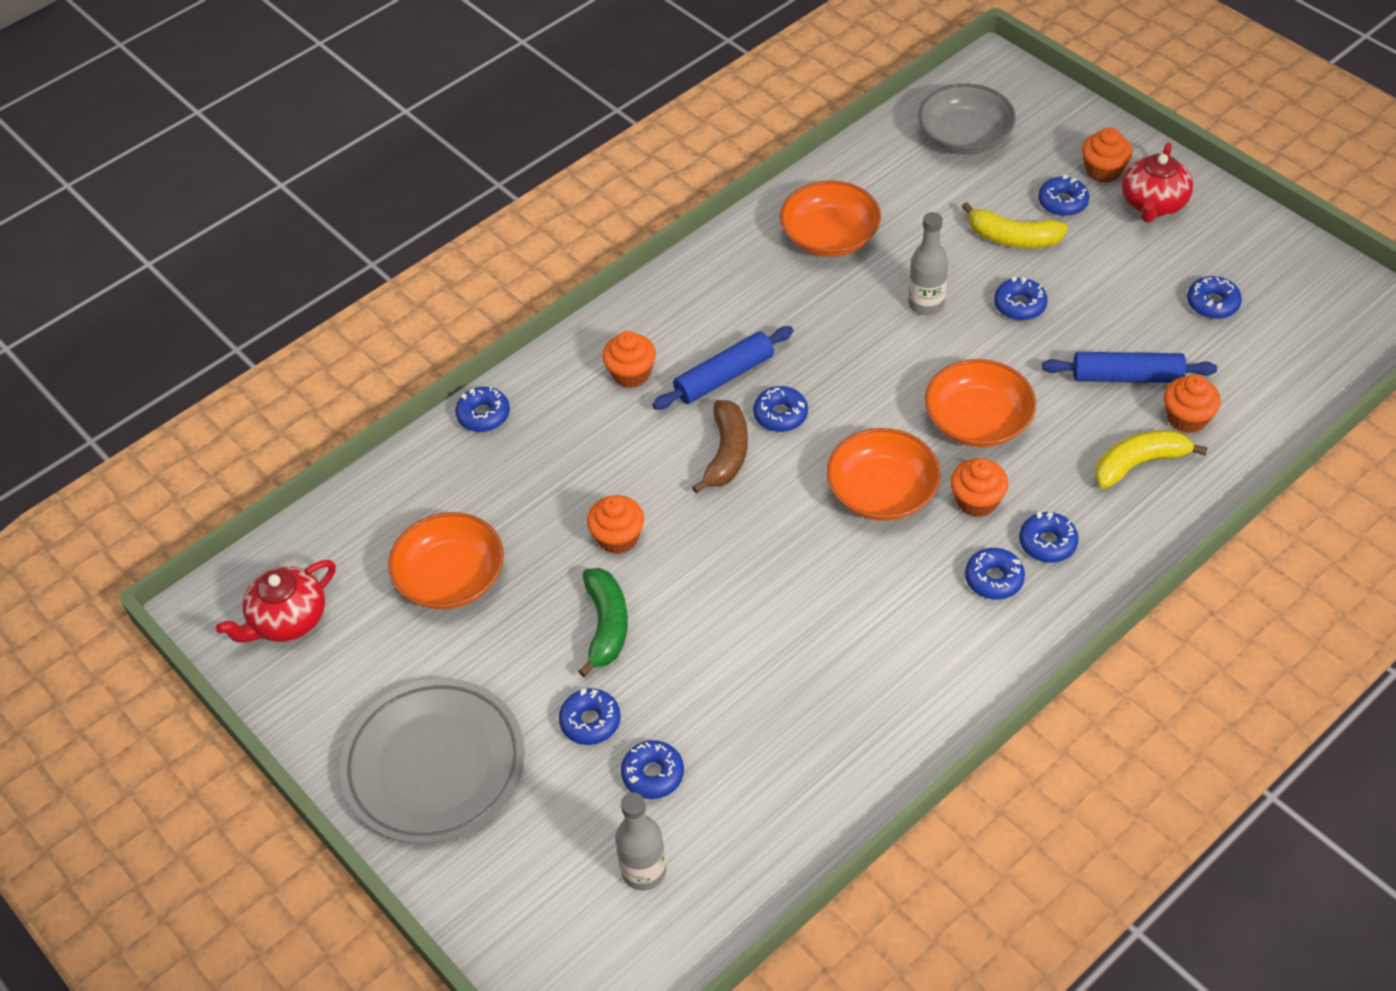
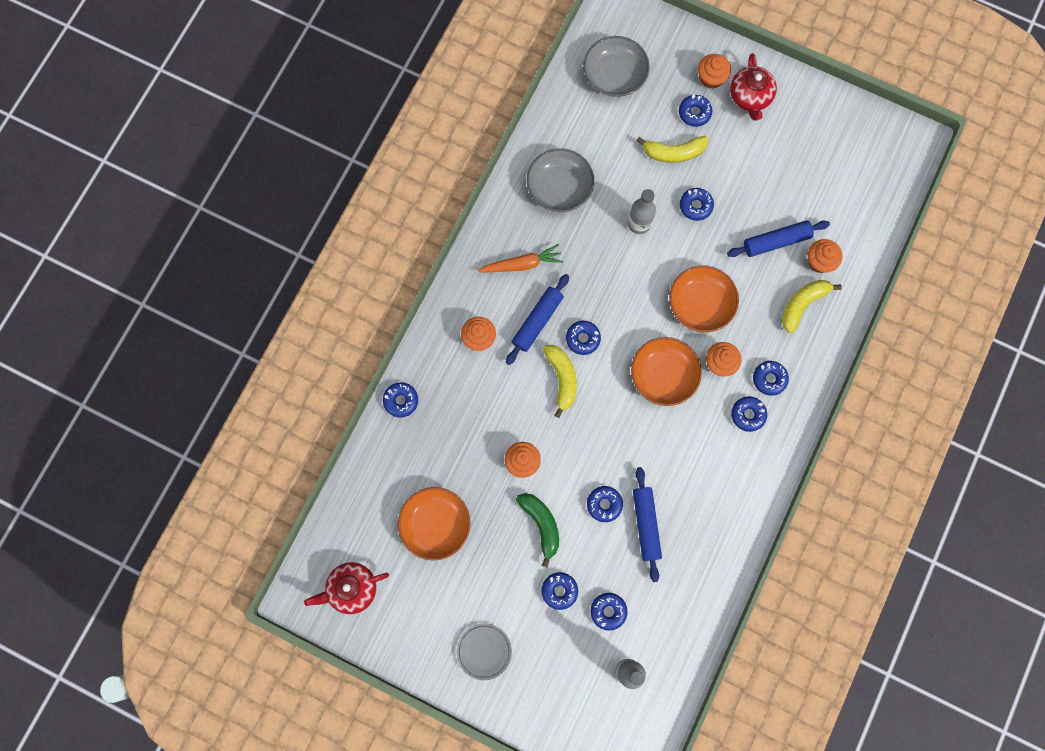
camera: 25 degrees left, 25 degrees up
red teapot [216,560,336,643] -> red teapot turned 45 degrees clockwise [304,562,389,614]
grey plate [340,678,525,844] -> grey plate [457,623,512,680], size x0.50
brown banana [692,400,748,493] -> yellow banana [543,345,577,418]
orange bowl [780,180,881,257] -> grey bowl [527,148,594,212]
blue donut [1187,276,1242,319] -> blue donut moved to [587,486,623,522]
none -> orange carrot [478,244,563,272]
none -> blue rolling pin [633,467,662,582]

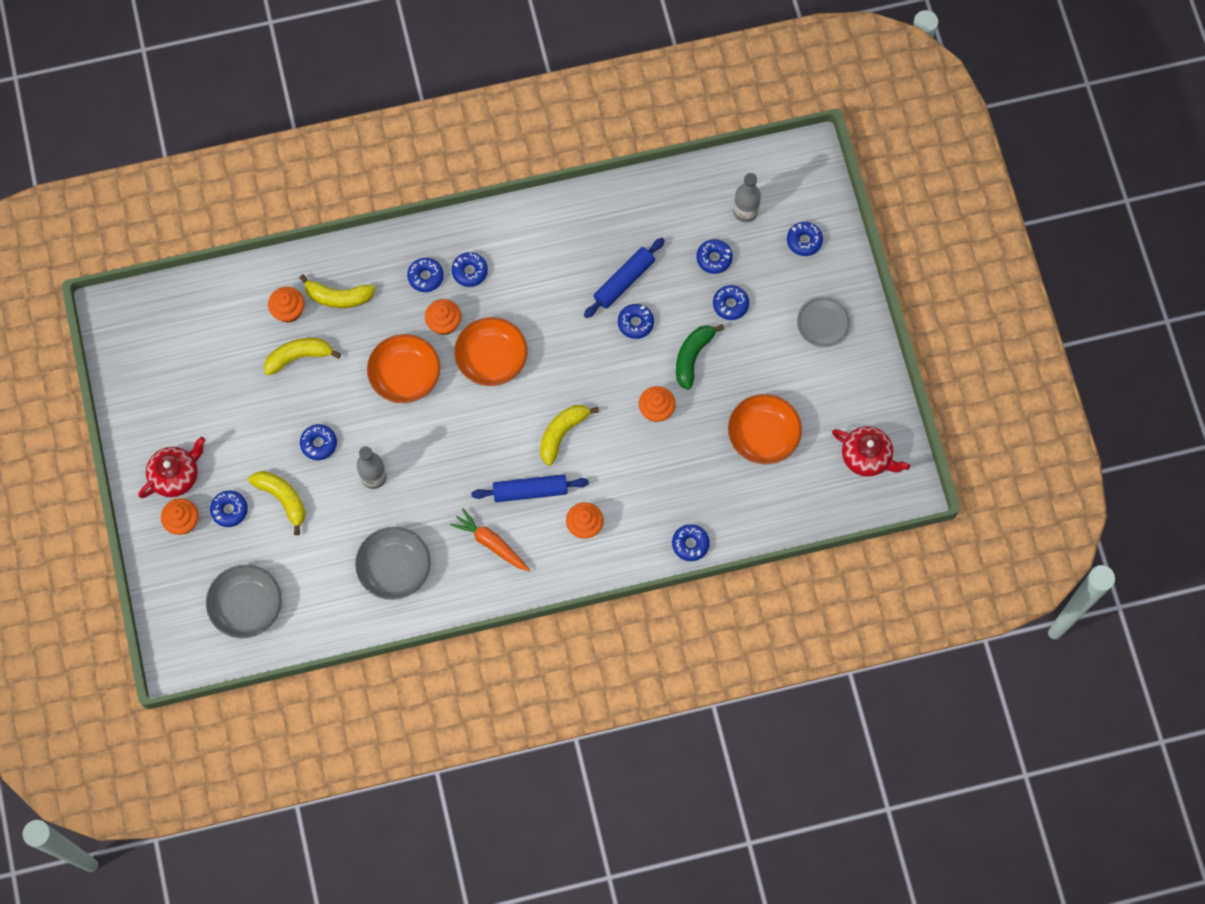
camera: 130 degrees left, 5 degrees down
blue donut [566,321,601,355] -> blue donut moved to [787,222,823,256]
blue rolling pin [727,220,830,257] -> yellow banana [264,338,341,376]

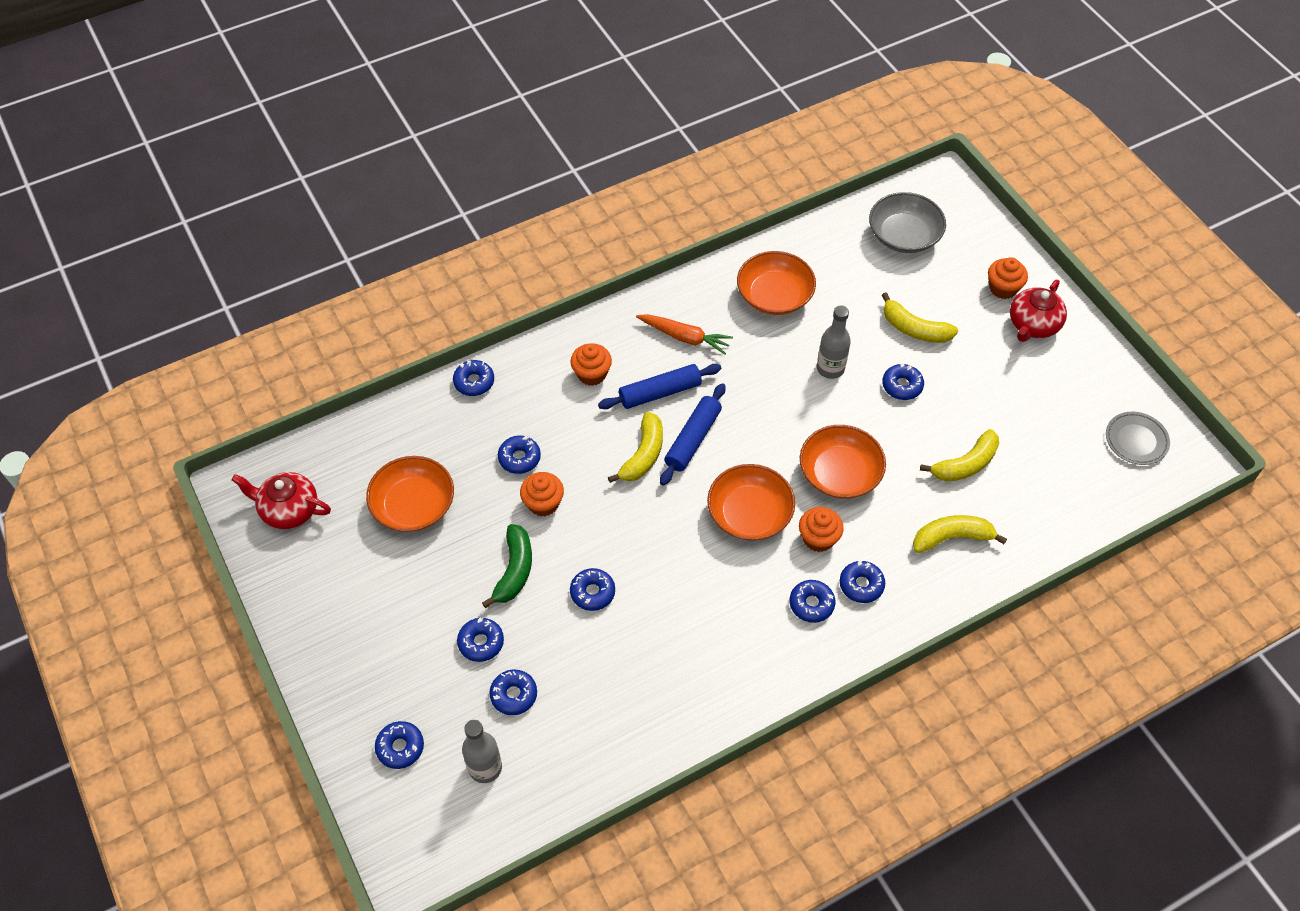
camera: 165 degrees right, 15 degrees down
blue donut [210,490,248,527] -> blue donut moved to [498,436,541,474]
orange cupcake [268,287,305,323] -> none
grey bowl [355,527,431,600] -> orange bowl [737,251,816,315]
blue rolling pin [584,238,665,318] -> blue rolling pin moved to [660,383,726,485]
grey plate [797,296,851,347] -> grey plate moved to [1106,412,1170,465]

